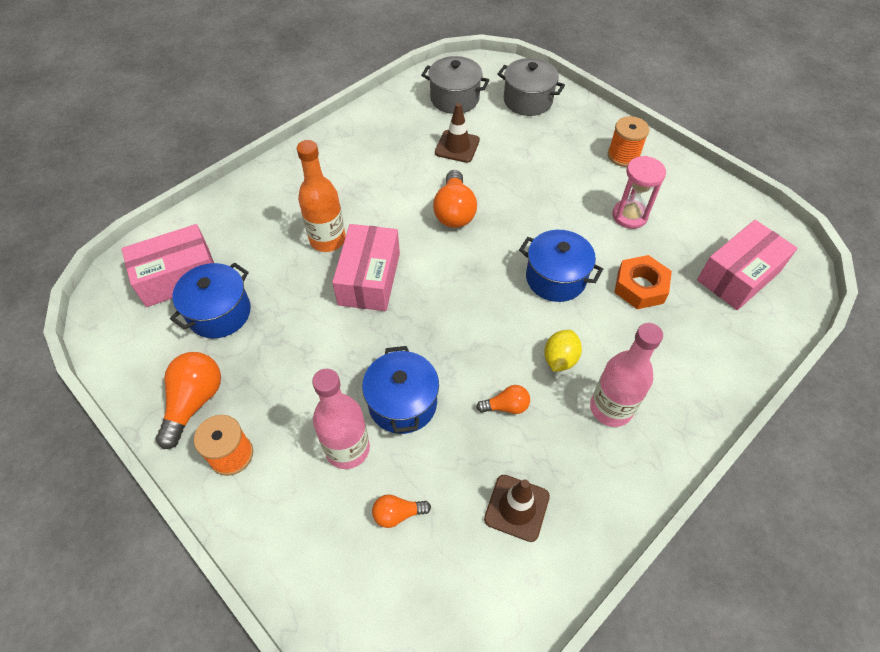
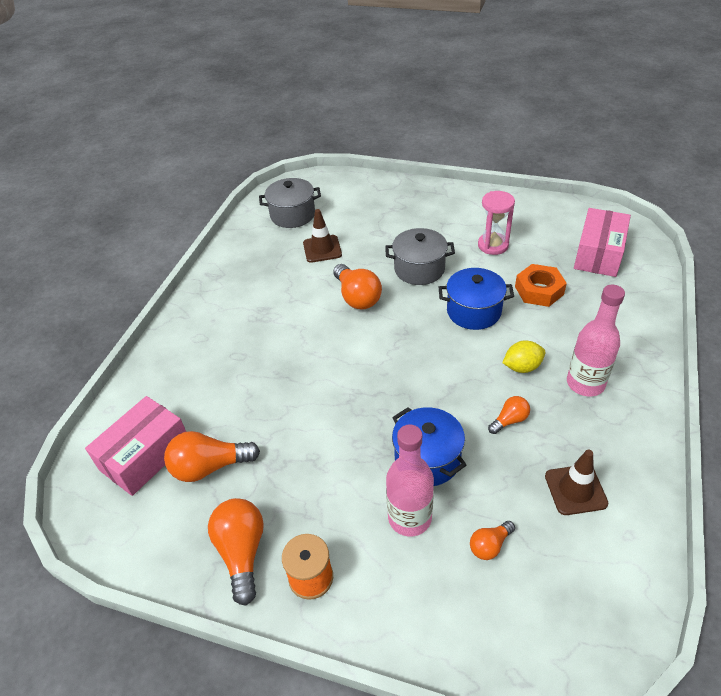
camera: 25 degrees left, 10 degrees down
blue pot [170,262,251,338] -> orange light bulb [164,431,260,482]
orange bottle [297,140,346,252] -> none
pink box [332,224,400,311] -> none
grey pot [497,58,565,116] -> grey pot moved to [385,228,455,285]
yellow lemon [544,330,582,372] -> yellow lemon turned 75 degrees clockwise [502,341,546,373]
orange spool [608,116,649,167] -> none

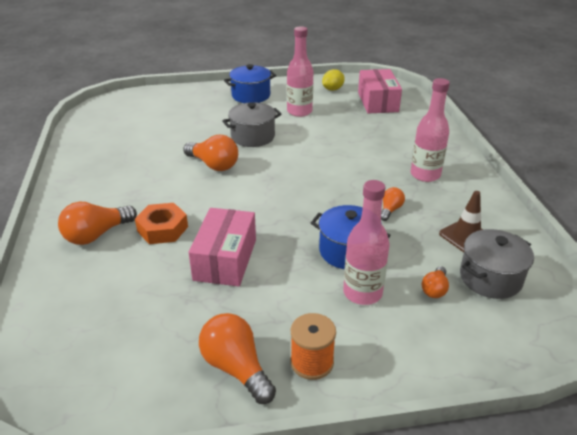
camera: 30 degrees left, 10 degrees down
pink box [85,396,186,496] -> pink box moved to [189,208,256,286]
orange light bulb [164,431,260,482] -> orange light bulb moved to [58,202,137,245]
grey pot [259,178,321,228] -> grey pot moved to [460,229,534,299]
brown traffic cone [303,209,342,263] -> none
blue pot [439,268,514,330] -> blue pot moved to [224,64,276,103]
pink hourglass [478,191,515,255] -> pink bottle [287,26,313,117]
yellow lemon [502,341,546,373] -> yellow lemon moved to [322,69,345,91]
orange nut [515,264,567,307] -> orange nut moved to [135,203,188,244]

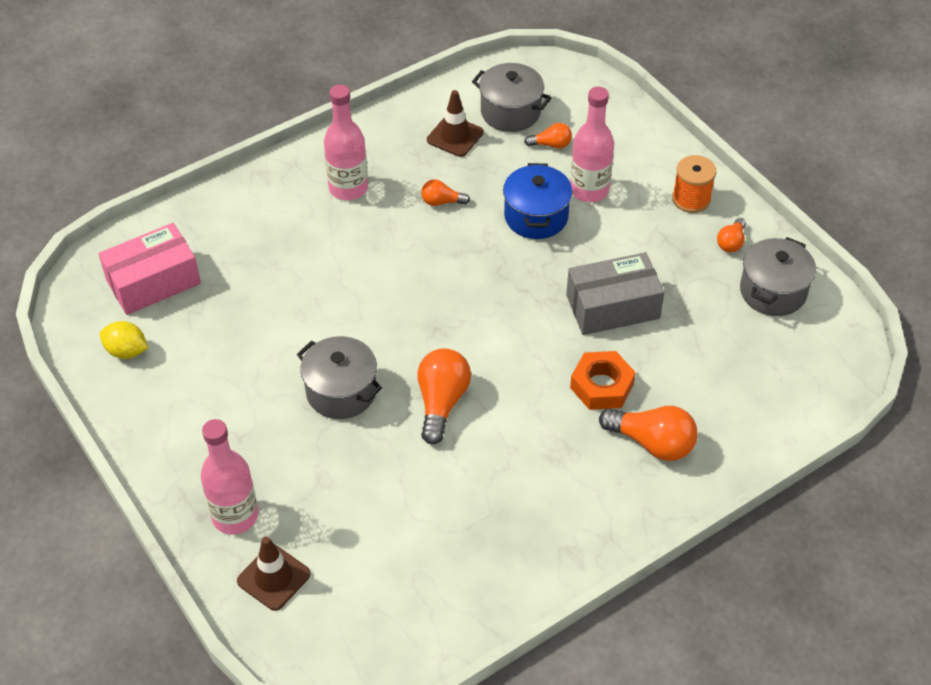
camera: 115 degrees left, 15 degrees up
pink box [189,208,256,286] -> grey box [566,252,664,335]
orange light bulb [199,313,276,404] -> orange light bulb [717,218,746,253], size x0.55
blue pot [224,64,276,103] -> none
pink bottle [287,26,313,117] -> pink bottle moved to [201,419,258,534]
none -> brown traffic cone [237,537,311,611]
none -> grey pot [740,237,816,316]

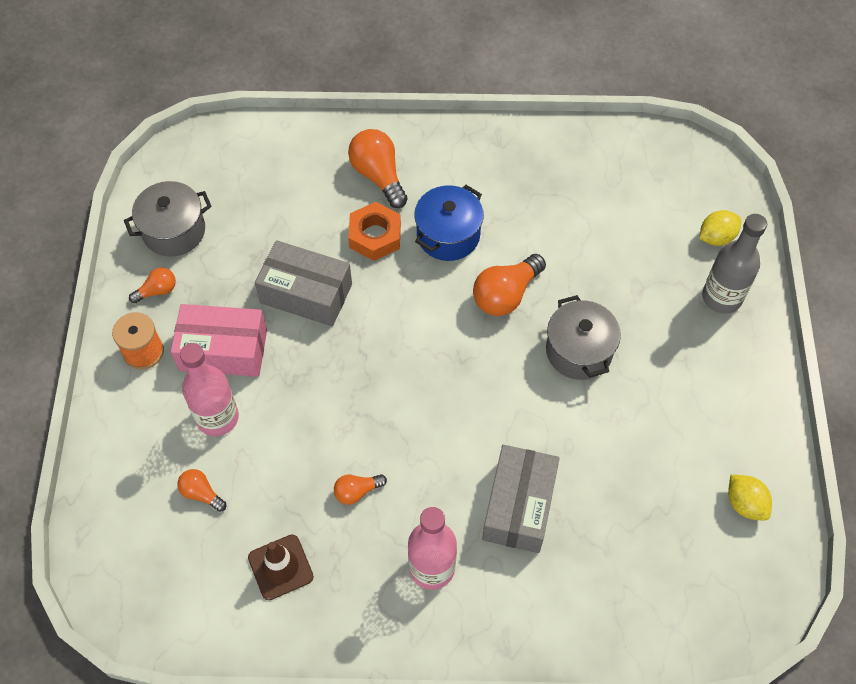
camera: 145 degrees left, 10 degrees up
pink box [98,223,201,315] -> pink box moved to [171,304,267,377]
pink bottle [201,419,258,534] -> grey bottle [702,214,767,314]
brown traffic cone [237,537,311,611] -> yellow lemon [699,210,741,246]
orange light bulb [421,179,470,206] -> orange light bulb turned 120 degrees clockwise [334,474,387,505]
grey pot [472,63,552,132] -> none
blue pot [503,163,573,239] -> blue pot moved to [414,185,484,261]
none -> grey box [482,445,560,553]

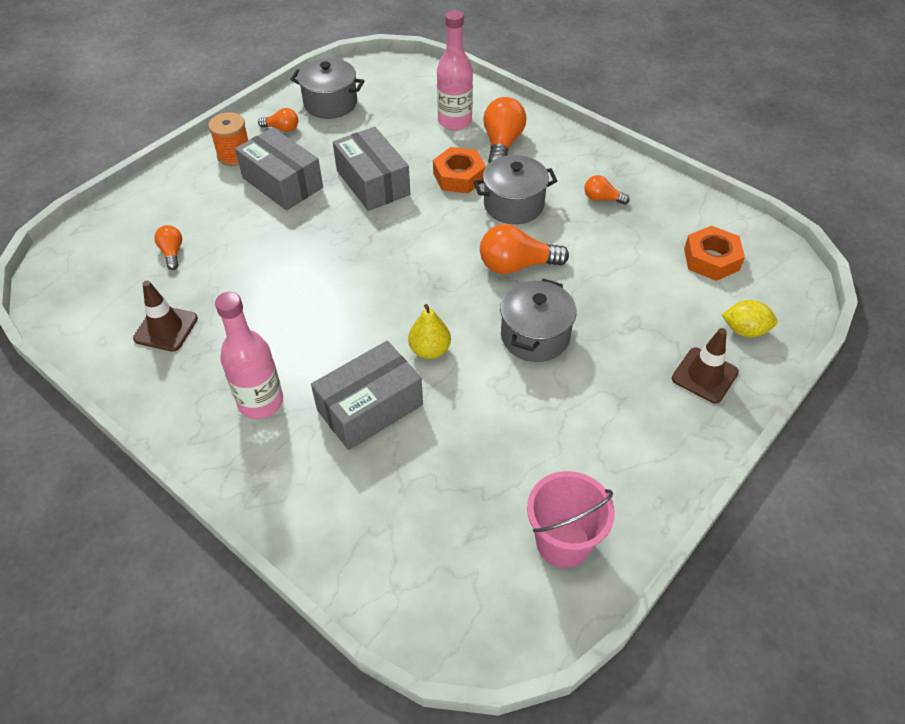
camera: 40 degrees right, 10 degrees down
pink box [171,304,267,377] -> grey box [235,127,323,210]
pink bottle [180,343,239,436] -> pink bottle moved to [437,10,473,130]
orange light bulb [334,474,387,505] -> orange light bulb moved to [584,175,630,205]
blue pot [414,185,484,261] -> grey pot [474,155,557,224]
grey bottle [702,214,767,314] -> brown traffic cone [672,328,739,403]
yellow lemon [728,475,772,521] -> pink bucket [527,471,615,568]
none -> yellow pear [408,304,451,359]
none -> orange nut [684,226,745,281]

